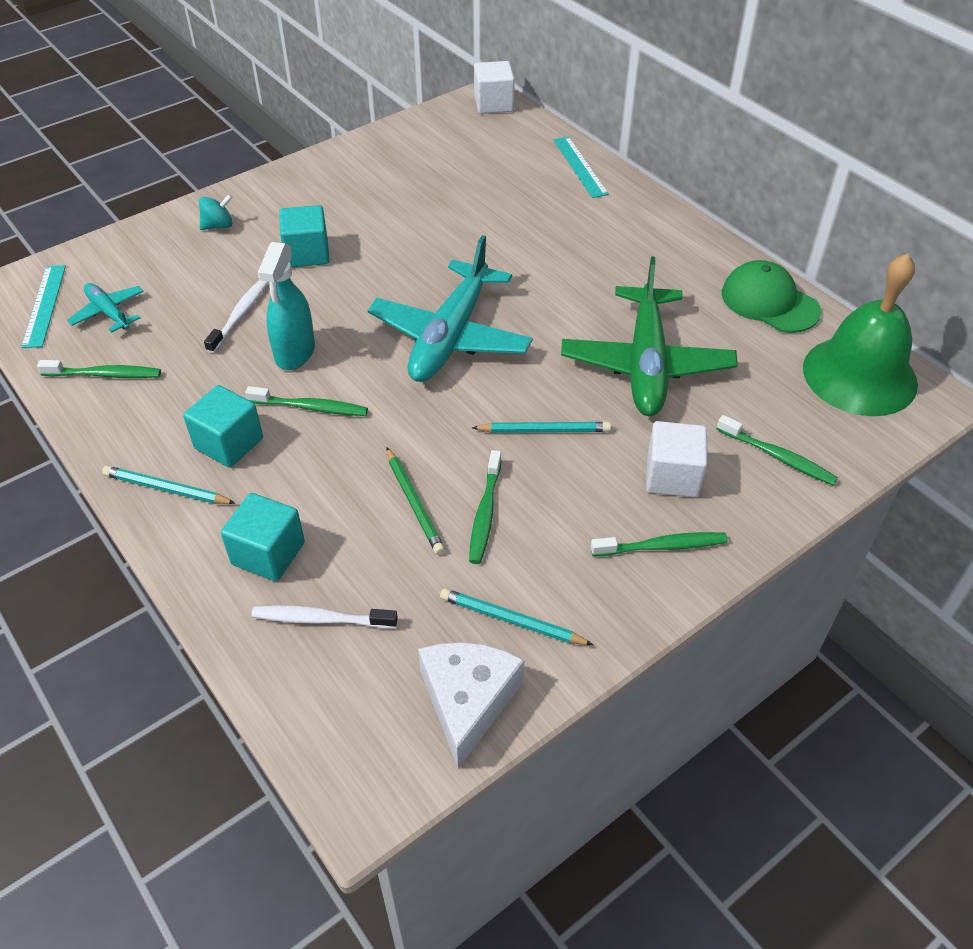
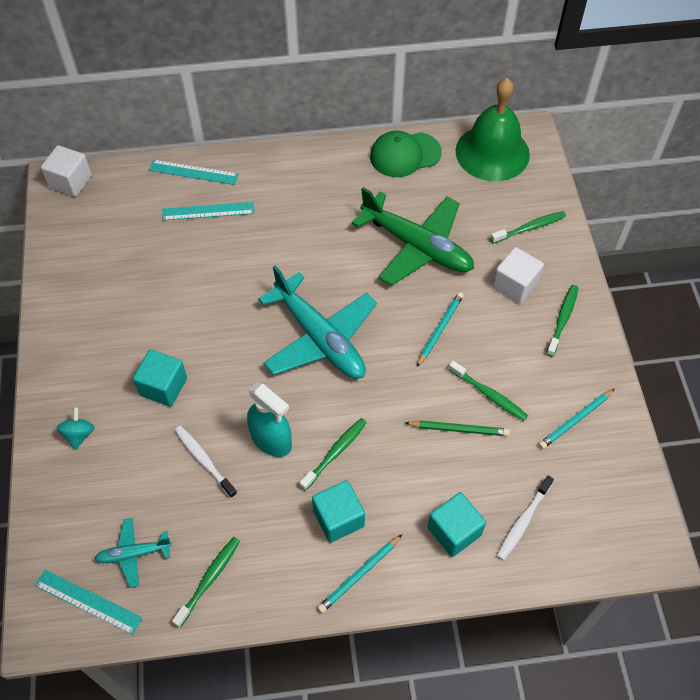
camera: 60 degrees left, 10 degrees up
white cheese [418,642,524,769] -> none
none -> turquoise ruler [162,202,254,221]

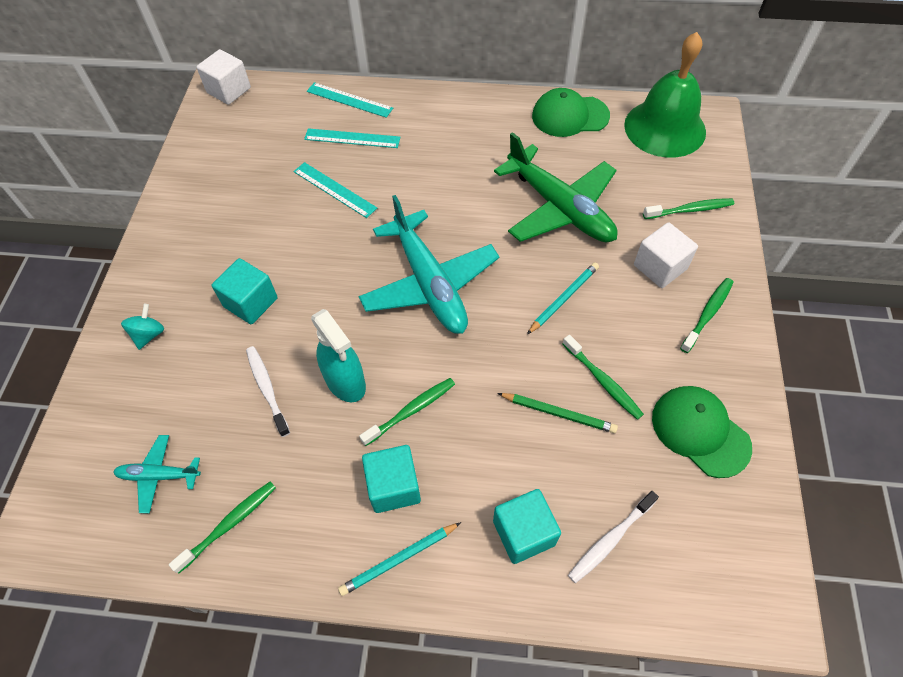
camera: 15 degrees right, 0 degrees up
turquoise ruler [35,570,142,635] -> turquoise ruler moved to [294,162,377,218]
turquoise pencil [538,389,614,449] -> green cap [652,386,752,478]

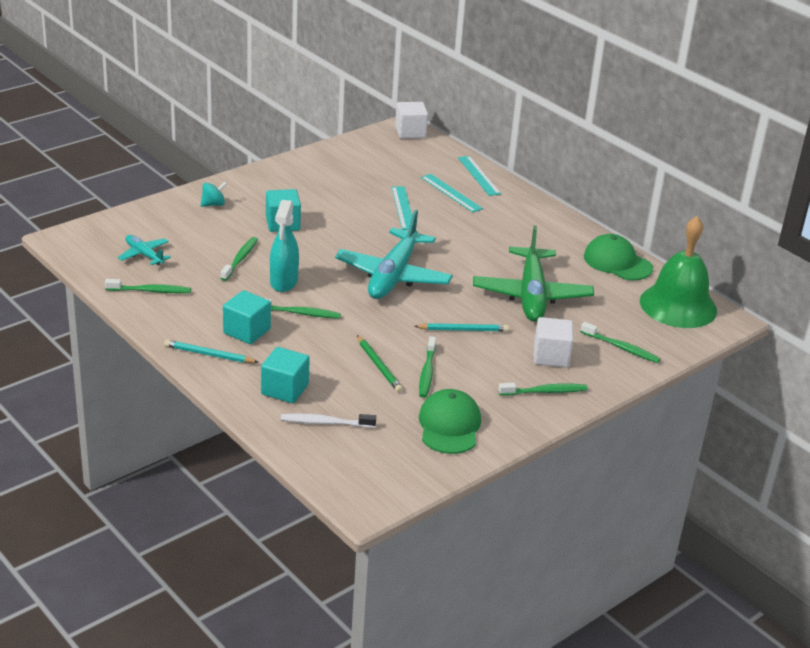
camera: 40 degrees right, 25 degrees down
white toothbrush [246,346,290,437] -> green toothbrush [220,237,258,281]

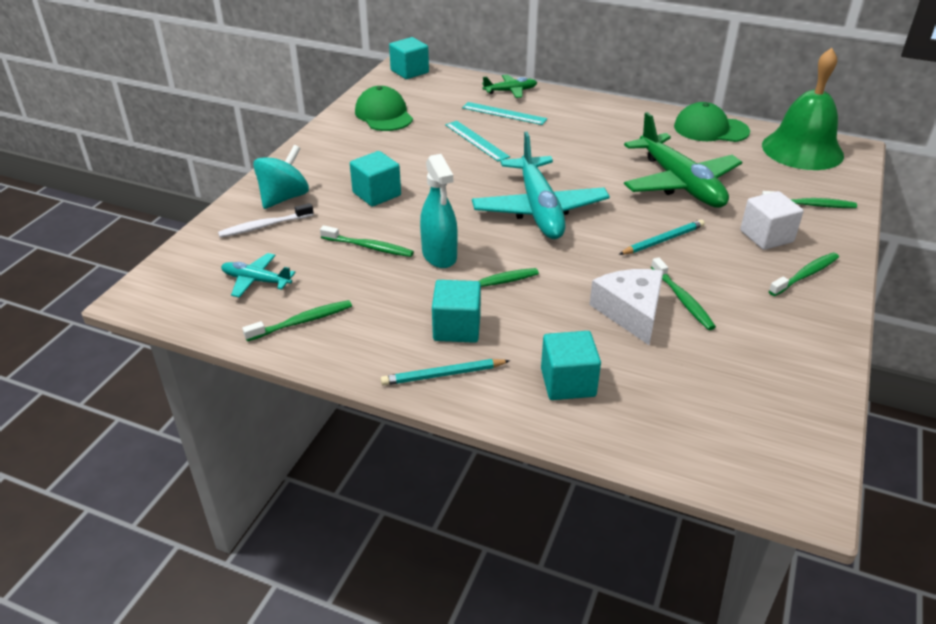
camera: 25 degrees left, 5 degrees up
turquoise spinning top [201,182,227,207] -> turquoise spinning top [253,145,309,209], size x1.70
green toothbrush [220,237,258,281] -> green toothbrush turned 120 degrees clockwise [320,225,414,257]
white toothbrush [281,414,376,428] -> white toothbrush moved to [218,203,314,238]
green pencil [357,335,403,393] -> white cheese [589,269,663,345]
white cube [395,102,428,139] -> turquoise cube [389,37,429,79]
green cap [419,389,481,454] -> green cap moved to [355,86,413,131]
turquoise ruler [458,156,501,196] -> green plane [482,75,537,98]

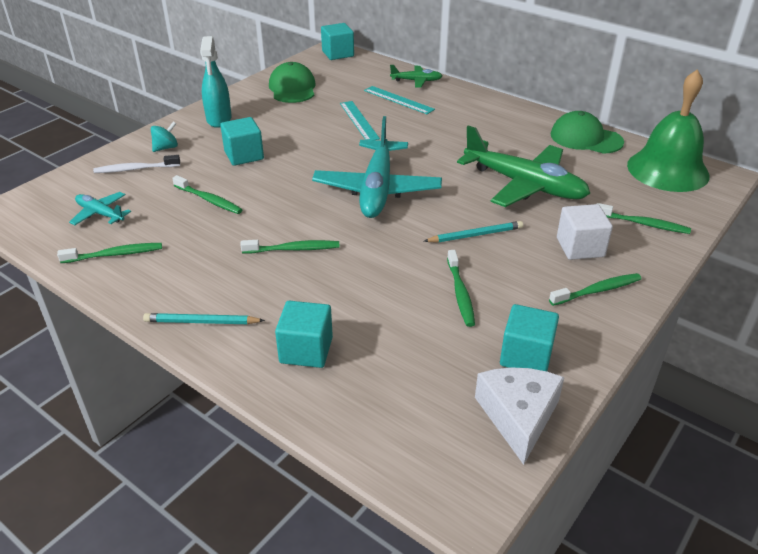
camera: 15 degrees right, 0 degrees up
turquoise spinning top [253,145,309,209] -> turquoise spinning top [151,121,178,152], size x0.59
turquoise spray bottle [420,154,458,268] -> turquoise spray bottle moved to [200,36,232,128]
turquoise cube [432,280,481,343] -> turquoise cube moved to [500,304,559,371]
white cheese [589,269,663,345] -> white cheese moved to [475,367,564,465]
green plane [624,112,742,208] -> green plane turned 45 degrees counterclockwise [457,125,590,207]

